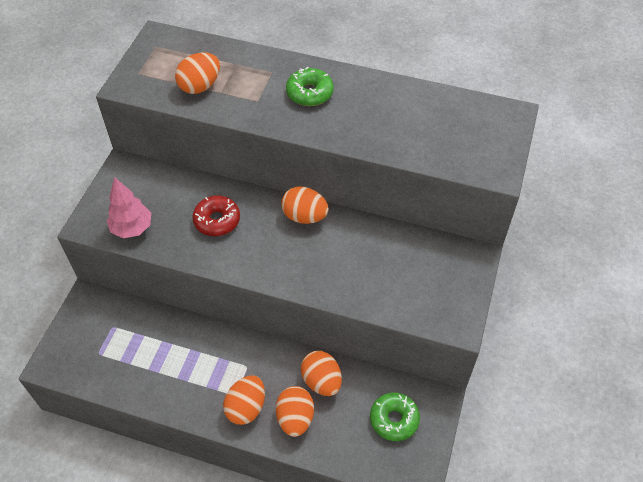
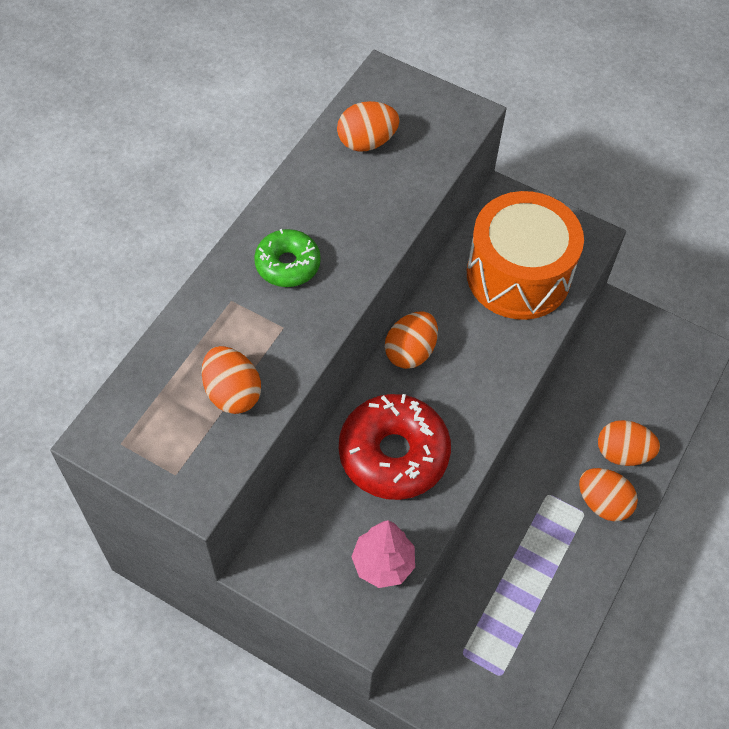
camera: 80 degrees left, 5 degrees up
red donut [192,196,240,236] -> red donut [339,394,451,500], size x1.72
orange egg [301,351,342,396] -> orange egg moved to [337,101,400,152]
green donut [370,393,420,441] -> none
none -> orange drum [467,191,584,320]

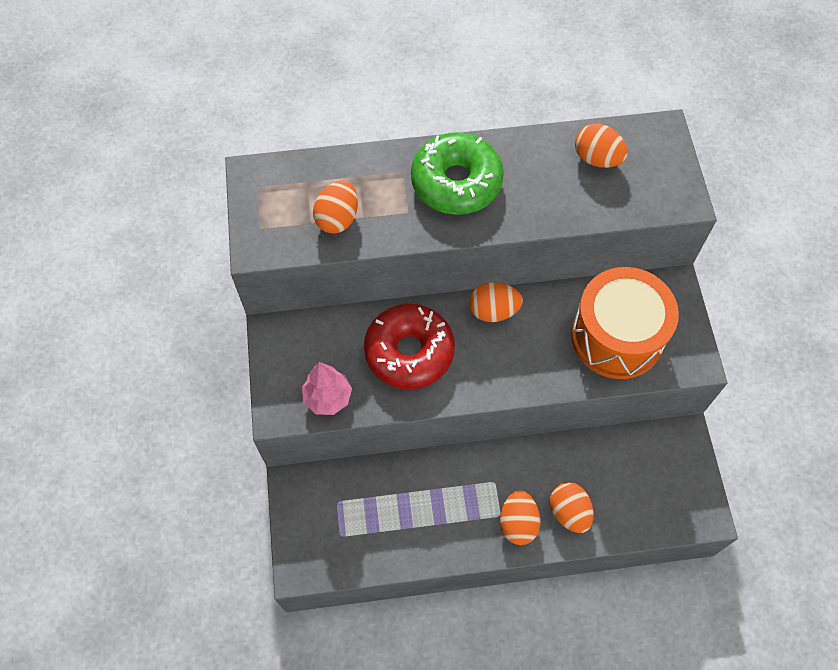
camera: 55 degrees right, 5 degrees up
green donut [254,229,321,287] -> green donut [411,132,504,215], size x1.72

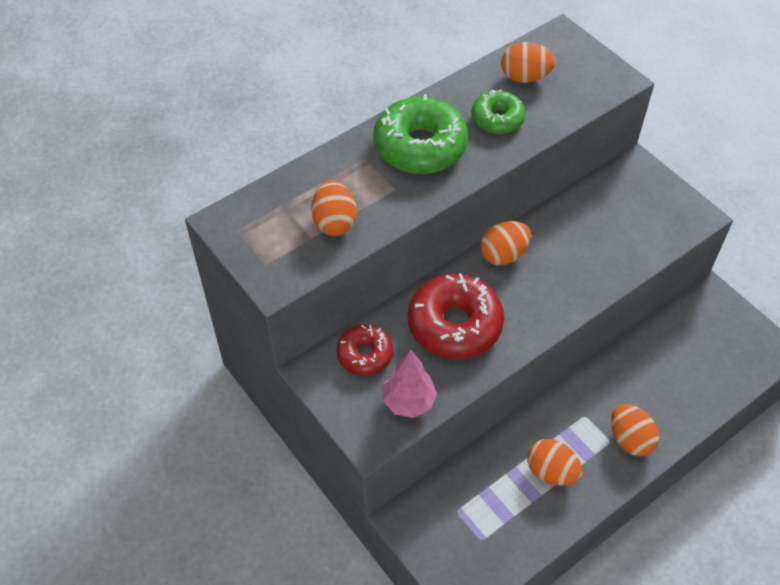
camera: 30 degrees left, 10 degrees down
orange egg [550,482,594,533] -> orange egg moved to [527,439,583,486]
orange drum [571,267,679,379] -> none
none -> red donut [336,324,393,376]
none -> green donut [471,89,525,134]

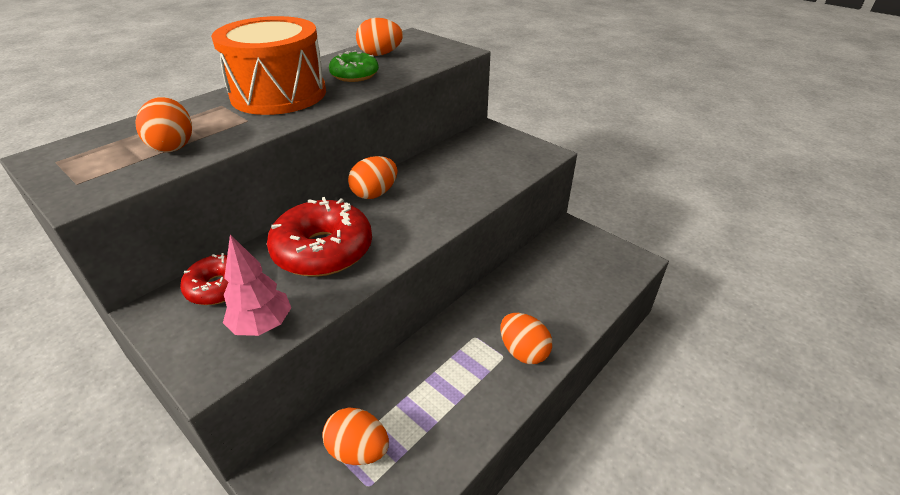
camera: 10 degrees left, 15 degrees down
green donut [373,94,468,174] -> orange drum [211,16,326,115]
orange egg [527,439,583,486] -> orange egg moved to [322,407,389,465]

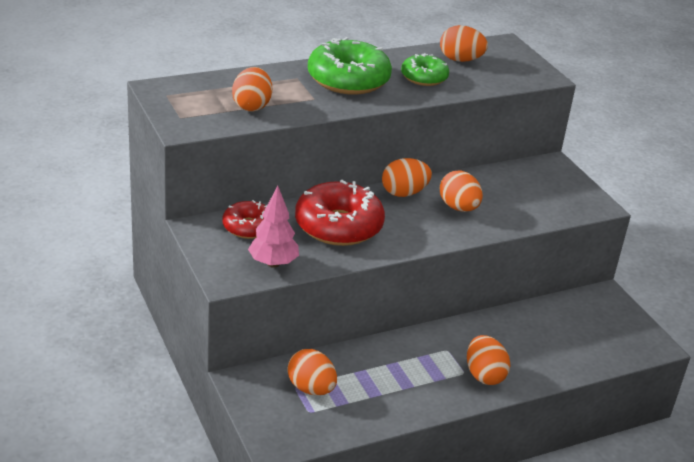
camera: 20 degrees right, 5 degrees down
orange drum [211,16,326,115] -> green donut [308,37,392,95]
none -> orange egg [440,170,483,212]

